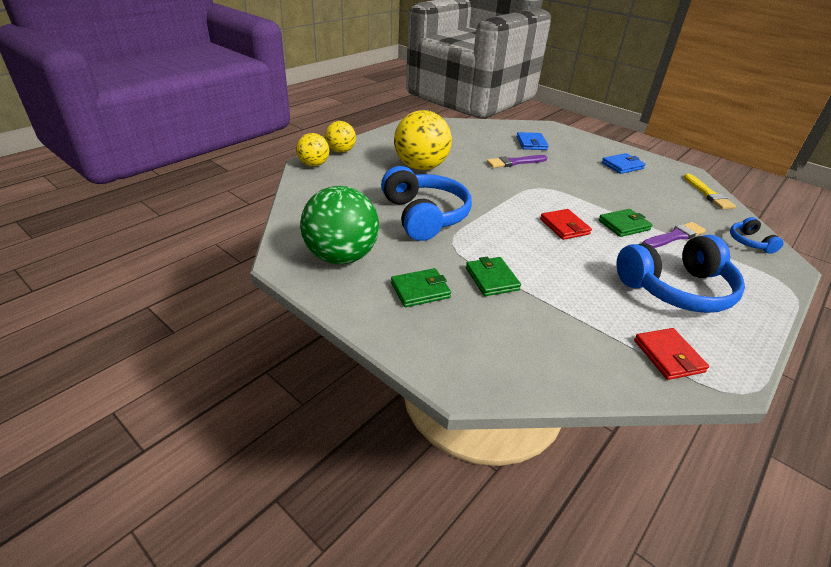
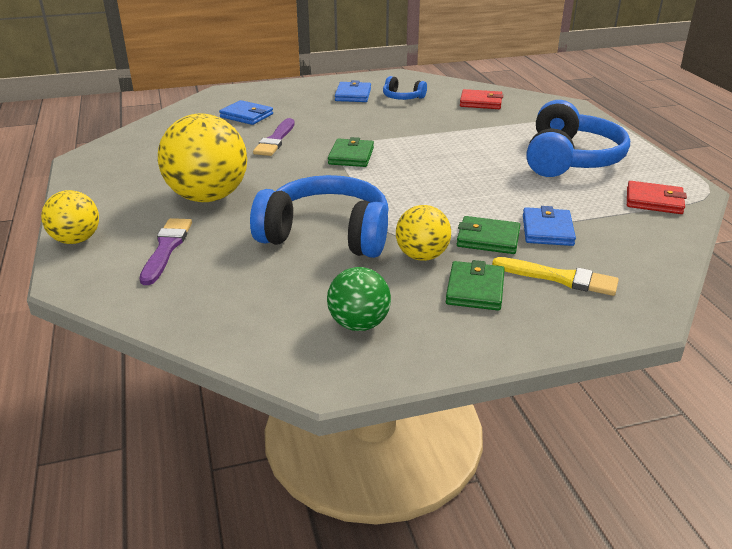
camera: 55 degrees left, 5 degrees down
yellow ball [296,133,329,167] -> yellow ball moved to [396,205,451,261]
green ball [300,186,379,264] -> green ball [327,267,391,331], size x0.56
red wallet [540,209,592,240] -> red wallet moved to [460,89,503,109]
green wallet [598,209,652,237] -> green wallet moved to [328,137,374,167]
purple brush [643,222,706,248] -> purple brush moved to [140,218,192,285]
yellow brush [684,174,736,209] -> yellow brush moved to [492,257,619,296]
blue headphones [730,217,784,254] -> blue headphones moved to [383,76,427,100]
none -> blue wallet [523,206,576,246]

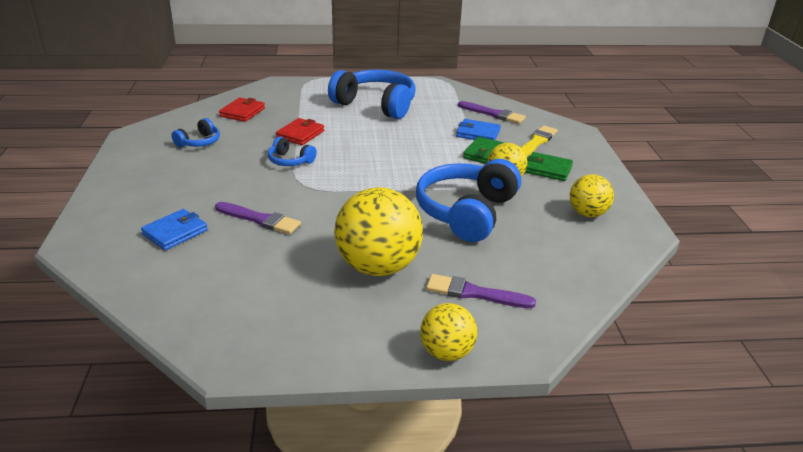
camera: 80 degrees left, 0 degrees up
green ball [327,267,391,331] -> yellow ball [570,174,614,217]
green wallet [328,137,374,167] -> none
blue wallet [335,80,371,102] -> none
red wallet [627,181,687,214] -> red wallet moved to [276,118,324,145]
none -> blue headphones [268,137,317,166]
none -> purple brush [458,101,526,124]

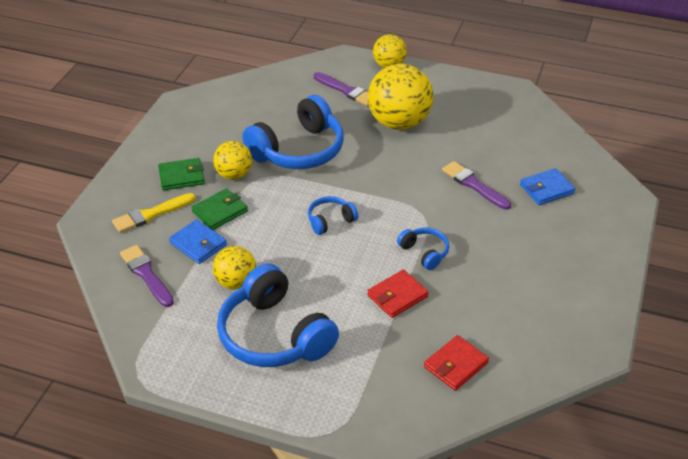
camera: 155 degrees left, 10 degrees up
blue headphones [171,118,220,147] -> blue headphones moved to [308,196,358,235]
green wallet [525,152,573,181] -> green wallet turned 60 degrees counterclockwise [158,158,205,190]
yellow ball [570,174,614,217] -> yellow ball moved to [213,246,256,290]

